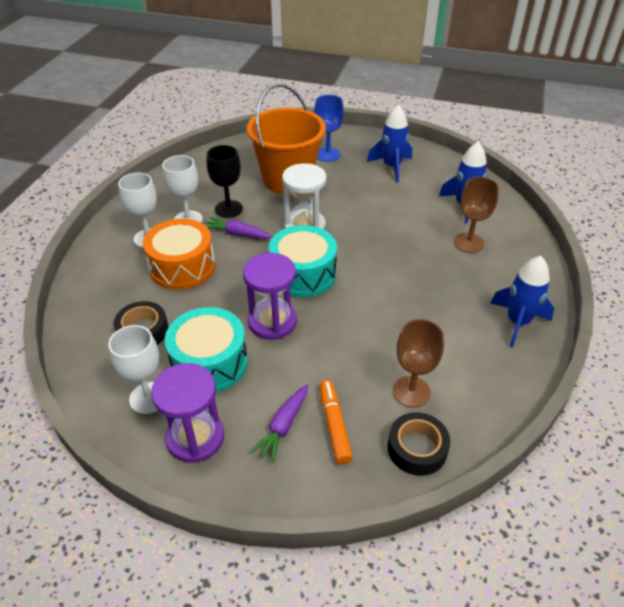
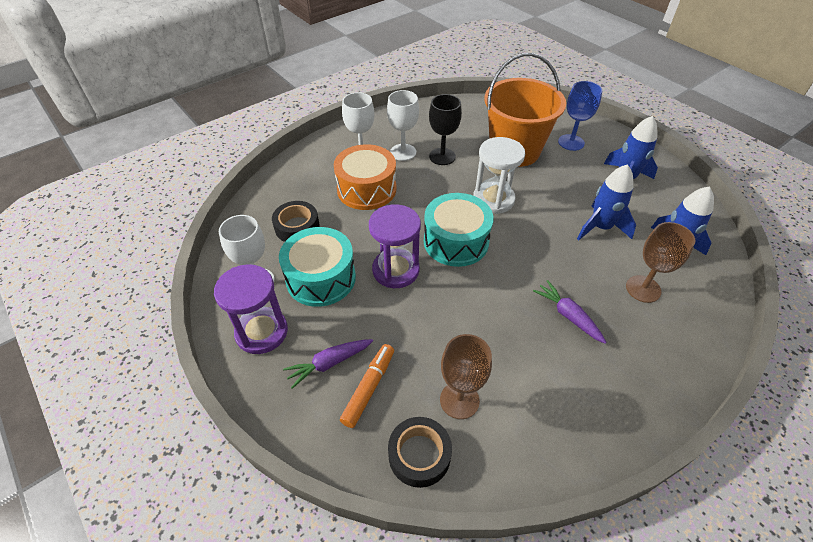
camera: 35 degrees right, 5 degrees up
purple carrot [206,217,272,239] -> purple carrot moved to [533,280,606,343]
blue rocket [490,256,554,347] -> blue rocket moved to [577,164,636,240]

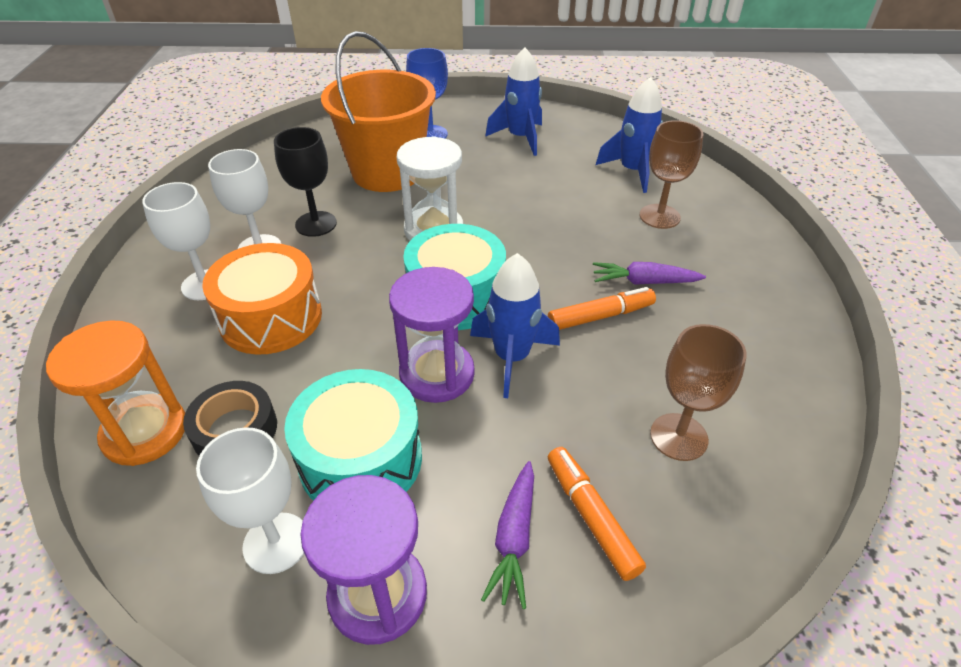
camera: 50 degrees left, 5 degrees down
black tape [388,417,452,488] -> none
blue rocket [577,164,636,240] -> blue rocket moved to [470,253,560,398]
none -> orange hourglass [46,320,185,466]
none -> orange marker [548,287,656,330]

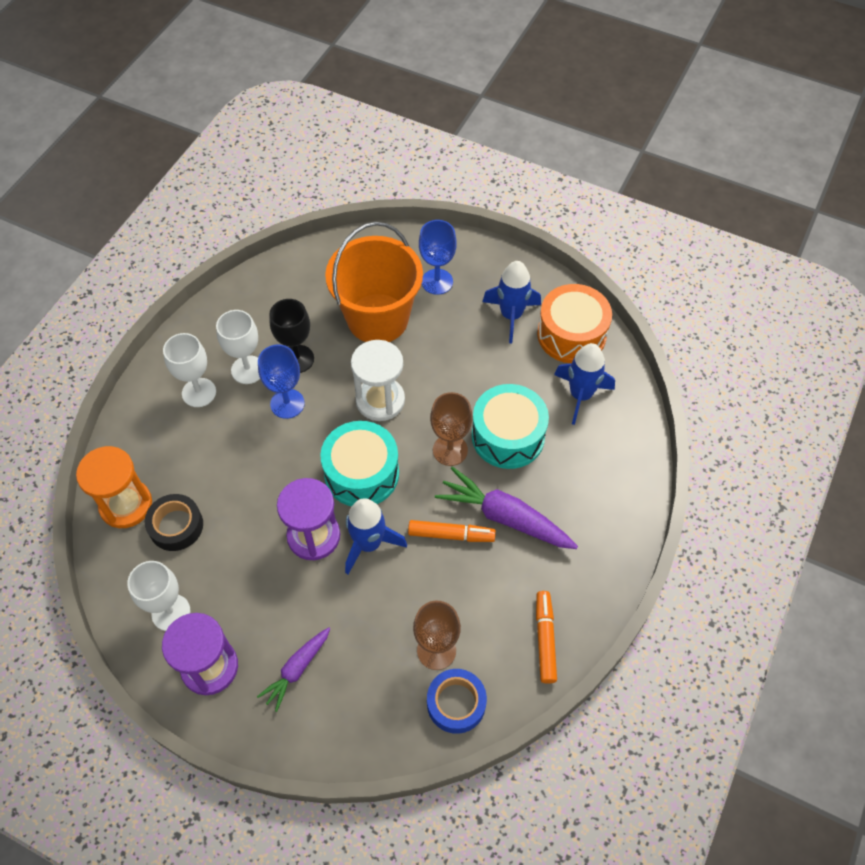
camera: 25 degrees right, 15 degrees up
orange drum [202,243,322,355] -> orange drum moved to [537,284,612,363]
turquoise drum [284,369,422,501] -> turquoise drum moved to [472,384,549,469]
orange marker [548,447,646,581] -> orange marker moved to [536,591,557,684]
purple carrot [593,262,706,285] -> purple carrot [435,467,578,549], size x1.66
brown goblet [640,120,703,229] -> brown goblet moved to [430,392,473,466]
none -> blue goblet [258,344,305,419]
none -> blue tape [427,669,487,734]

